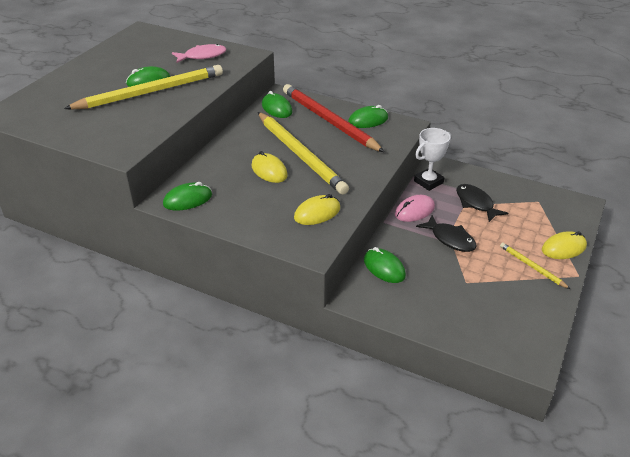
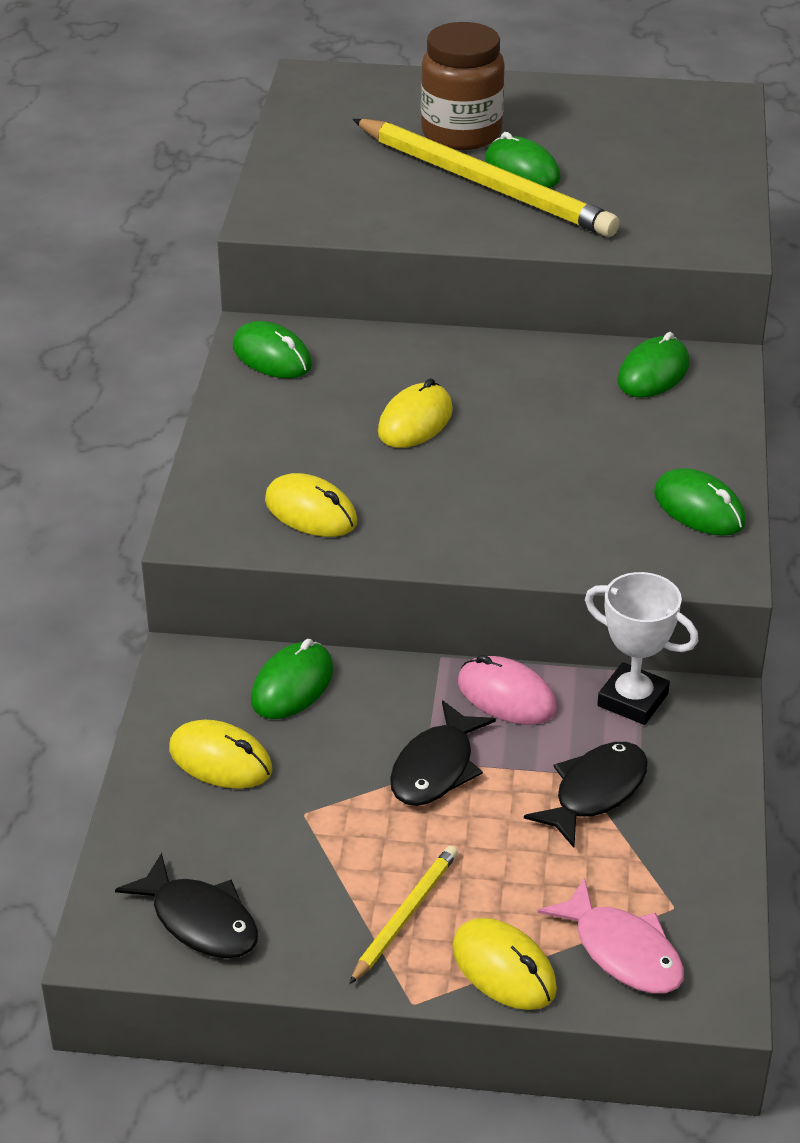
camera: 70 degrees right, 0 degrees up
pink fish [172,44,226,63] -> pink fish moved to [538,877,684,994]
yellow pencil [258,112,349,195] -> none
red pencil [283,84,385,152] -> none
none -> black fish [115,853,258,958]
none -> yellow mouse [169,720,272,789]
none -> brown jar [421,22,505,150]

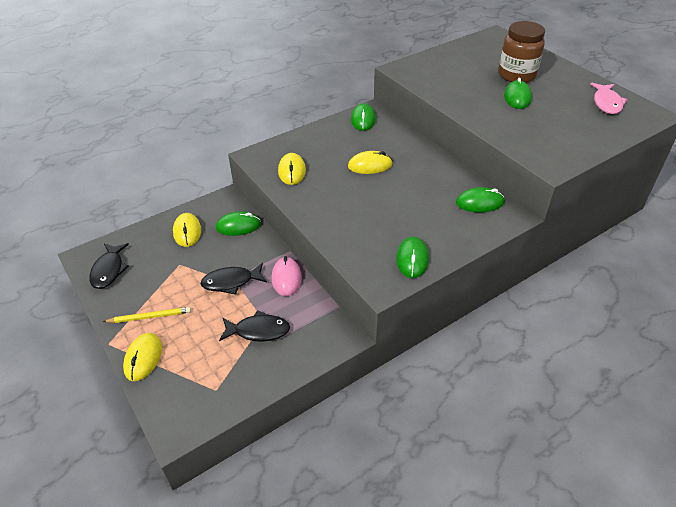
camera: 50 degrees right, 5 degrees up
yellow pencil [352,119,620,237] -> none
pink fish [538,877,684,994] -> pink fish moved to [591,83,628,114]
white trophy [585,572,699,725] -> none

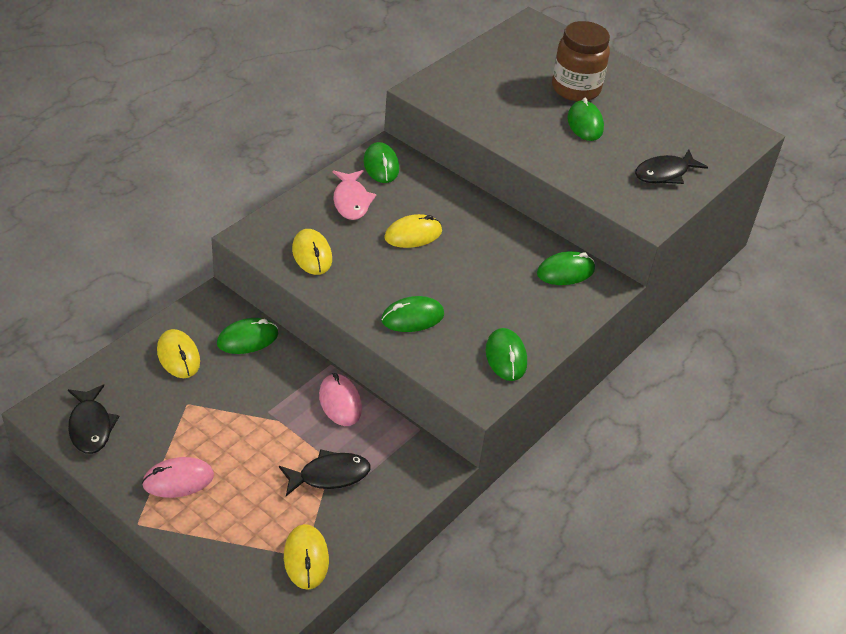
camera: 20 degrees left, 0 degrees up
yellow pencil [103,307,191,323] -> pink mouse [142,457,214,498]
yellow mouse [123,333,162,381] -> yellow mouse moved to [284,524,329,590]
black fish [201,263,267,295] -> black fish moved to [635,149,708,184]
pink fish [591,83,628,114] -> pink fish moved to [333,170,376,220]
none -> green mouse [381,296,444,332]

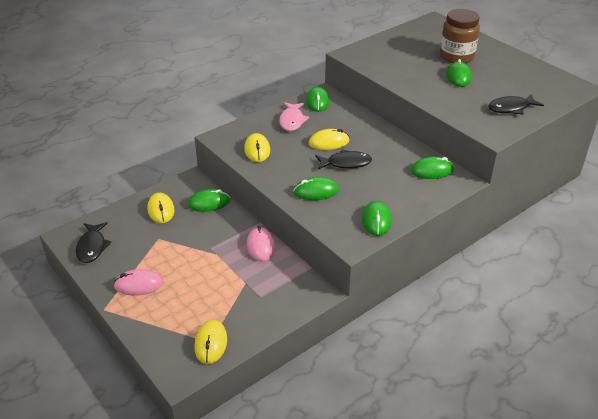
camera: 15 degrees right, 5 degrees down
black fish [279,449,370,496] -> black fish moved to [315,149,372,170]

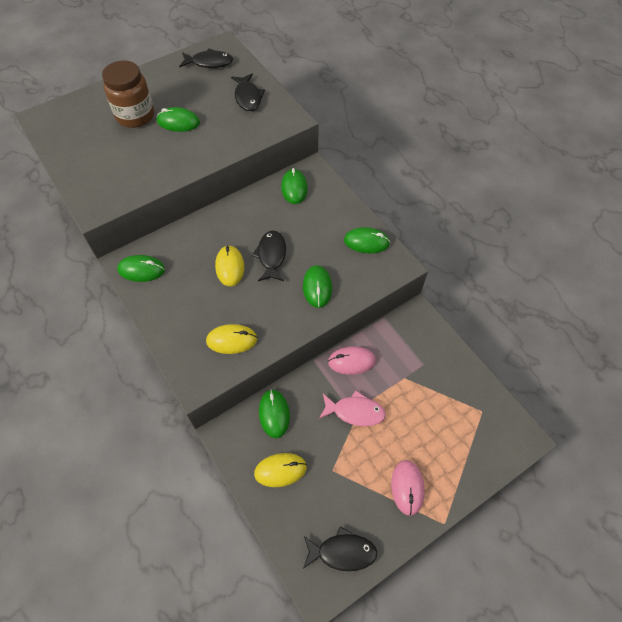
camera: 85 degrees left, 20 degrees up
yellow mouse [194,320,227,364] -> none
pink fish [279,102,309,131] -> pink fish moved to [319,390,386,426]
none -> black fish [179,49,233,68]

